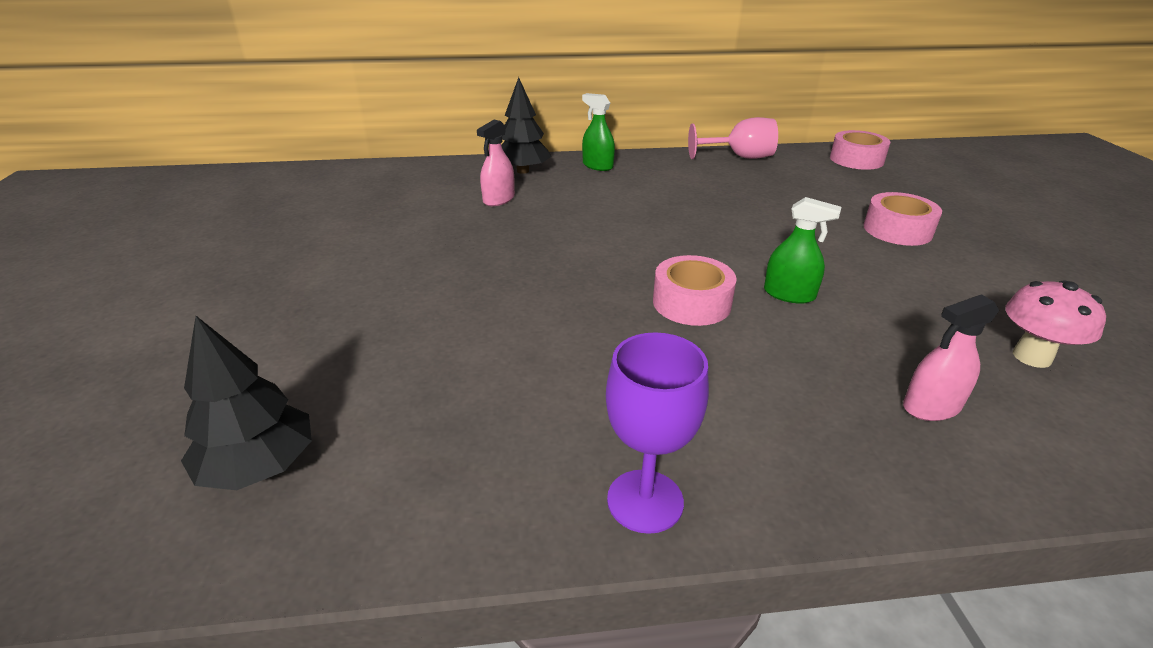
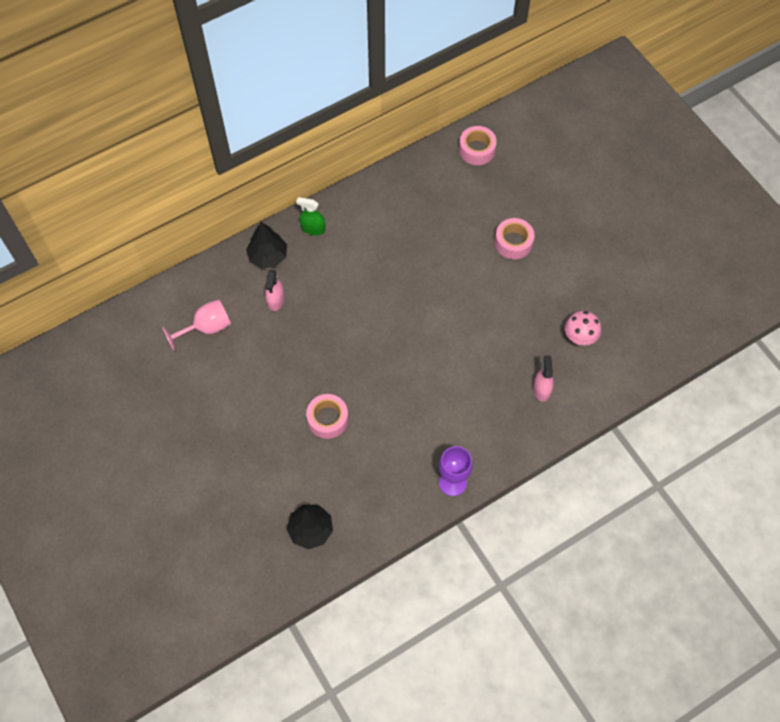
camera: 25 degrees left, 30 degrees up
pink tape [653,255,737,326] -> pink tape moved to [306,394,348,439]
pink goblet [688,117,778,159] -> pink goblet moved to [162,300,231,351]
green spray bottle [764,197,841,304] -> none
pink spray bottle [903,294,999,421] -> pink spray bottle turned 135 degrees clockwise [533,355,554,402]

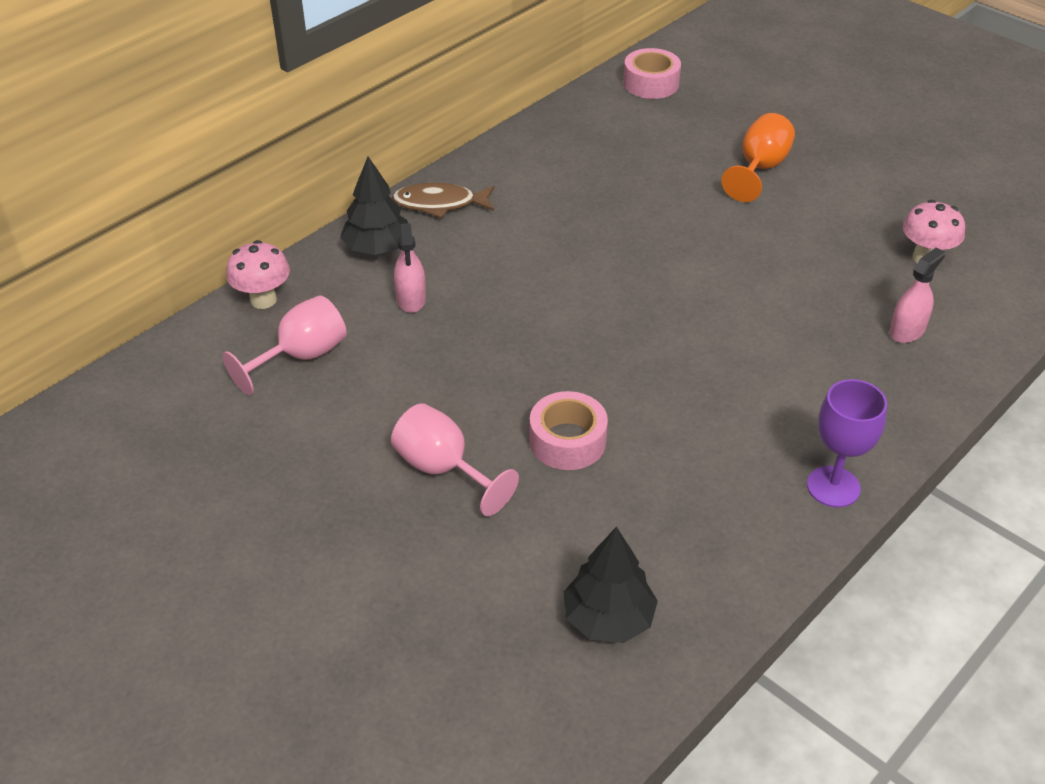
camera: 15 degrees left, 20 degrees down
green spray bottle [296,197,325,235] -> brown fish [392,183,494,218]
pink tape [495,218,534,259] -> orange goblet [721,113,795,202]
pink spray bottle [533,355,554,402] -> pink spray bottle turned 60 degrees clockwise [890,248,945,343]
none -> pink mushroom [226,240,290,309]
none -> pink goblet [391,403,519,516]

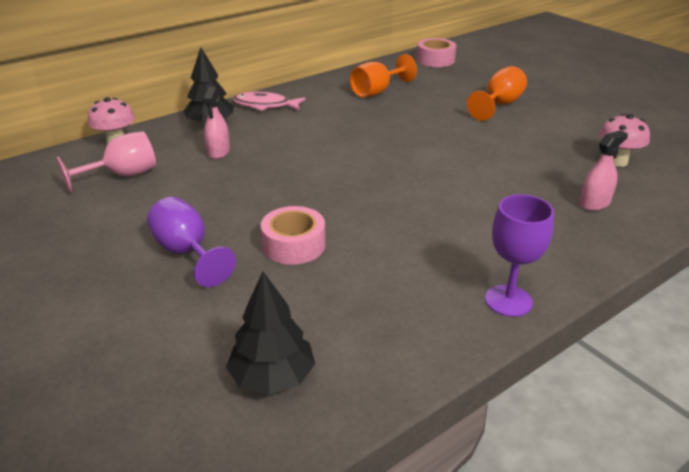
camera: 10 degrees right, 10 degrees down
pink goblet [391,403,519,516] -> purple goblet [147,197,236,287]
brown fish [392,183,494,218] -> pink fish [233,92,306,111]
none -> orange goblet [350,54,417,97]

